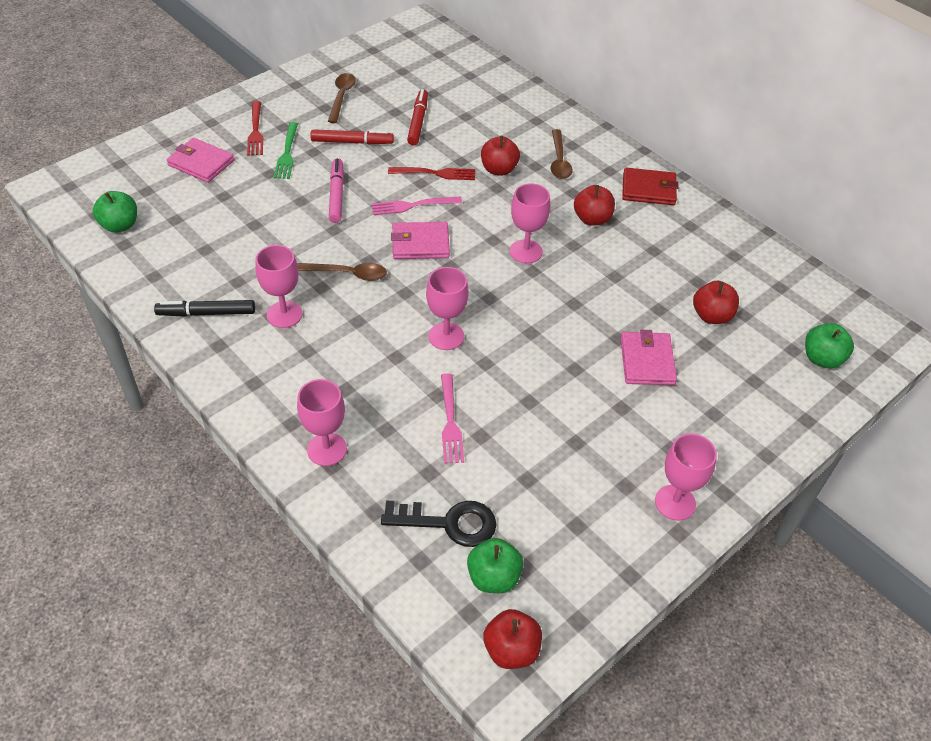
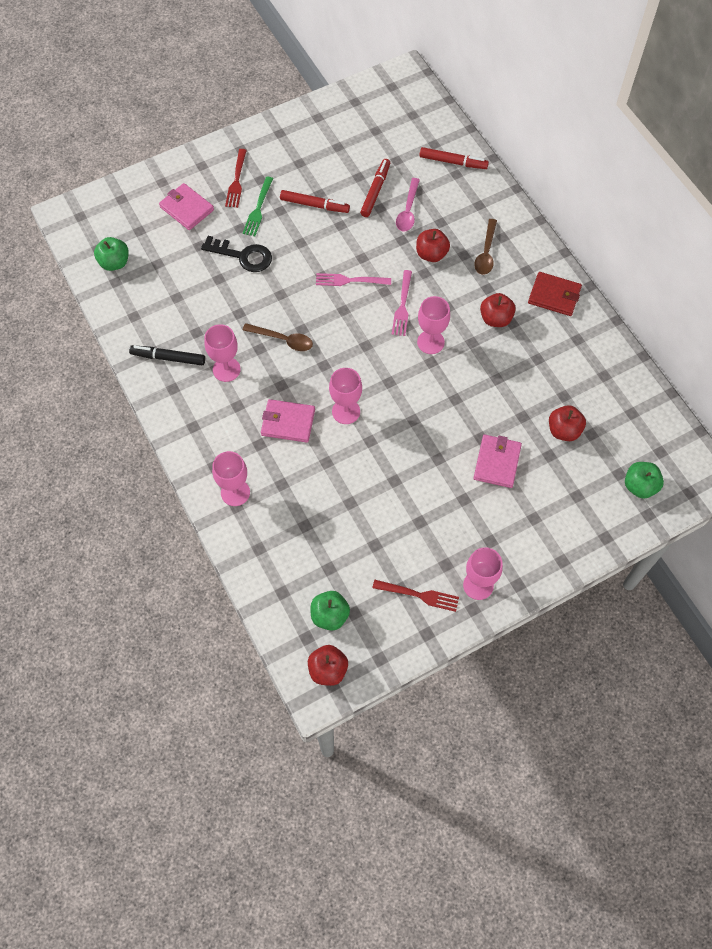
camera: 15 degrees right, 15 degrees up
brown spoon [328,73,356,123] -> none
pink marker [329,158,344,223] -> none
black key [381,501,497,547] -> black key moved to [201,236,272,272]
red fork [388,167,475,180] -> red fork moved to [372,580,459,612]
pink wallet [391,222,450,259] -> pink wallet moved to [261,399,315,443]
pink fork [441,373,464,464] -> pink fork moved to [392,270,412,336]
none -> pink spoon [396,178,420,231]
none -> red marker [419,147,489,169]

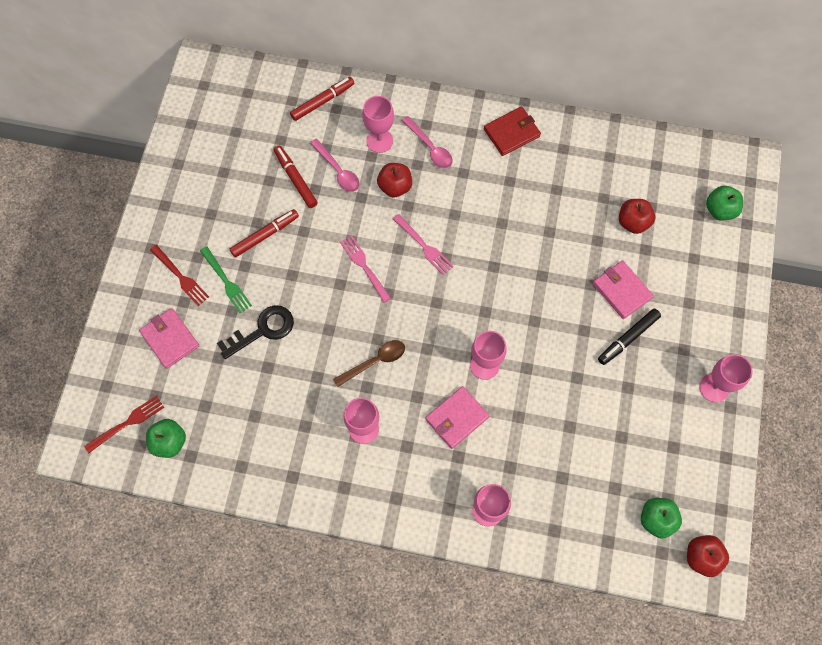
camera: 50 degrees left, 5 degrees up
black marker [129,345,205,365] -> black marker moved to [598,309,661,365]
pink wallet [159,183,214,230] -> pink wallet turned 60 degrees clockwise [139,308,199,369]
pink fork [316,273,391,286] -> pink fork turned 105 degrees clockwise [340,235,391,303]
red fork [372,580,459,612] -> red fork moved to [84,395,164,453]
pink goblet [417,296,450,354] -> pink goblet moved to [362,96,394,153]
brown spoon [474,219,497,275] -> pink spoon [402,116,453,168]
red apple [480,293,516,327] -> none

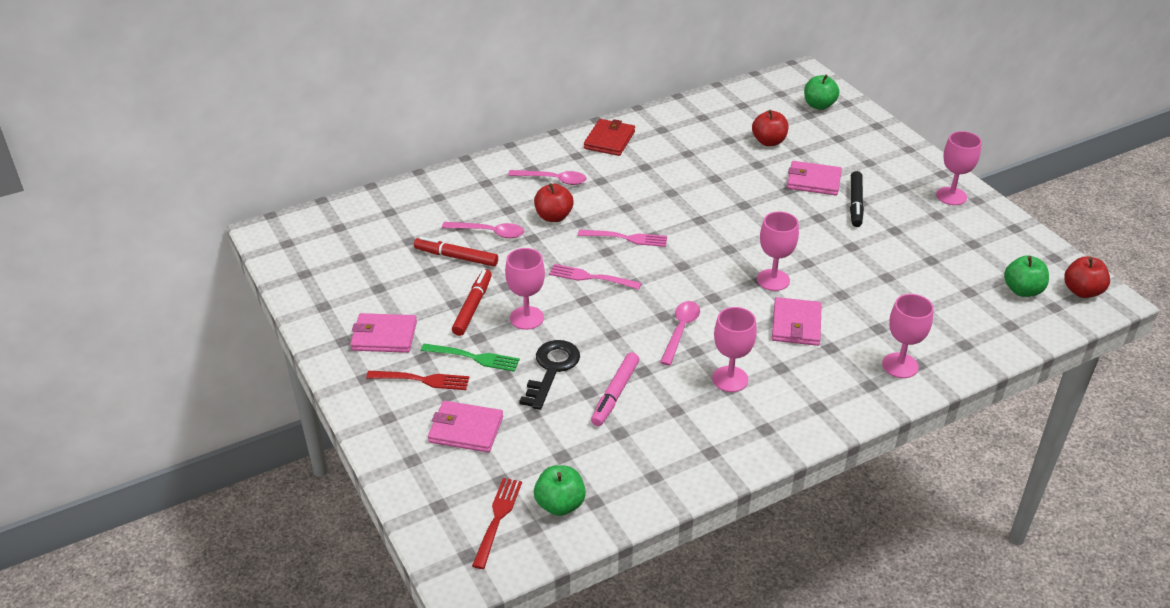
camera: 40 degrees left, 30 degrees down
red marker [290,77,354,121] -> none
brown spoon [333,340,405,387] -> pink spoon [660,301,700,366]
pink goblet [362,96,394,153] -> pink goblet moved to [505,248,545,330]
none -> pink wallet [350,313,417,353]
none -> pink marker [591,352,639,426]

